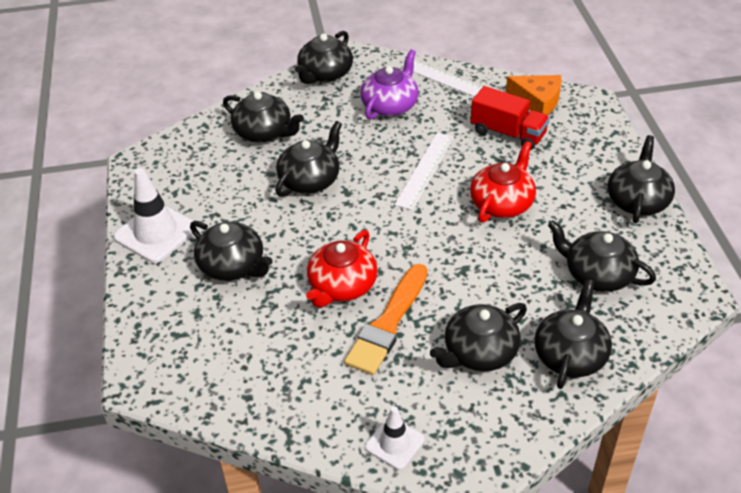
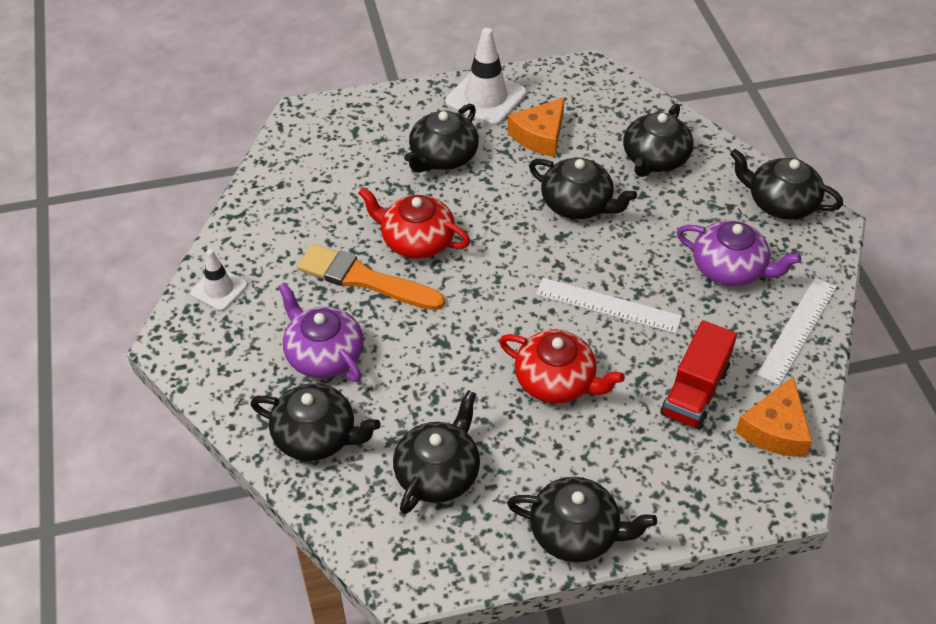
camera: 85 degrees right, 5 degrees up
black teapot [430,303,527,371] -> purple teapot [278,282,364,382]
none -> orange cheese [507,98,565,157]

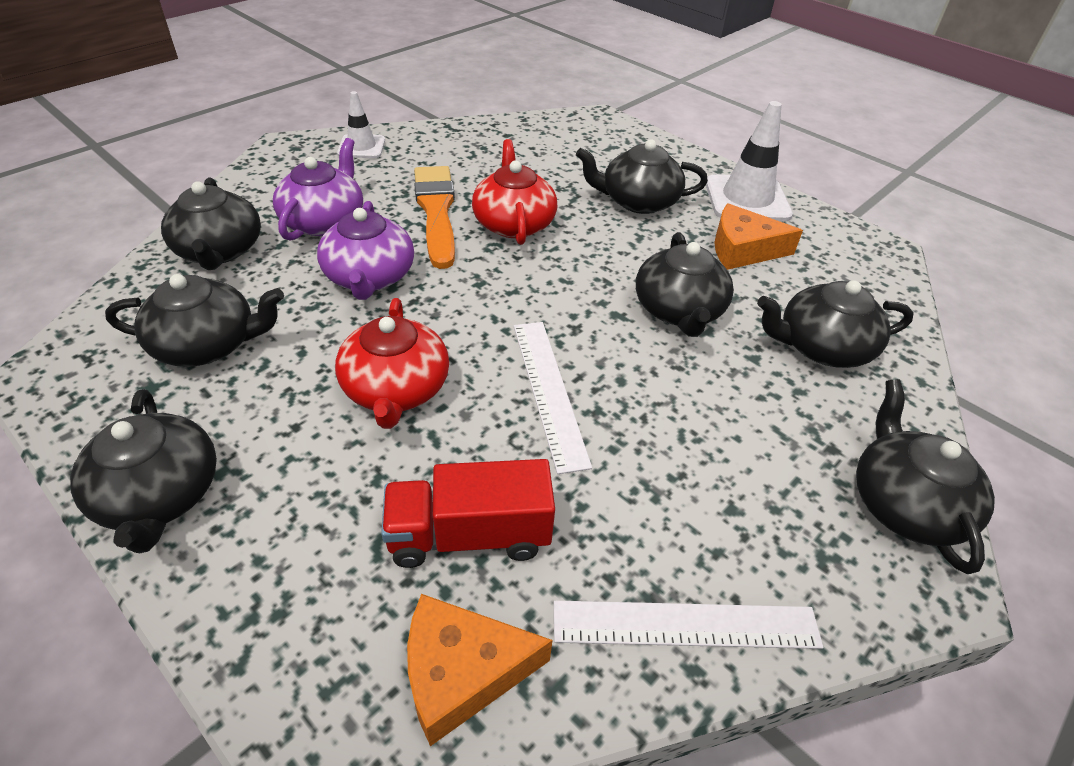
camera: 55 degrees right, 5 degrees down
purple teapot [677,221,801,286] -> purple teapot moved to [317,201,414,300]

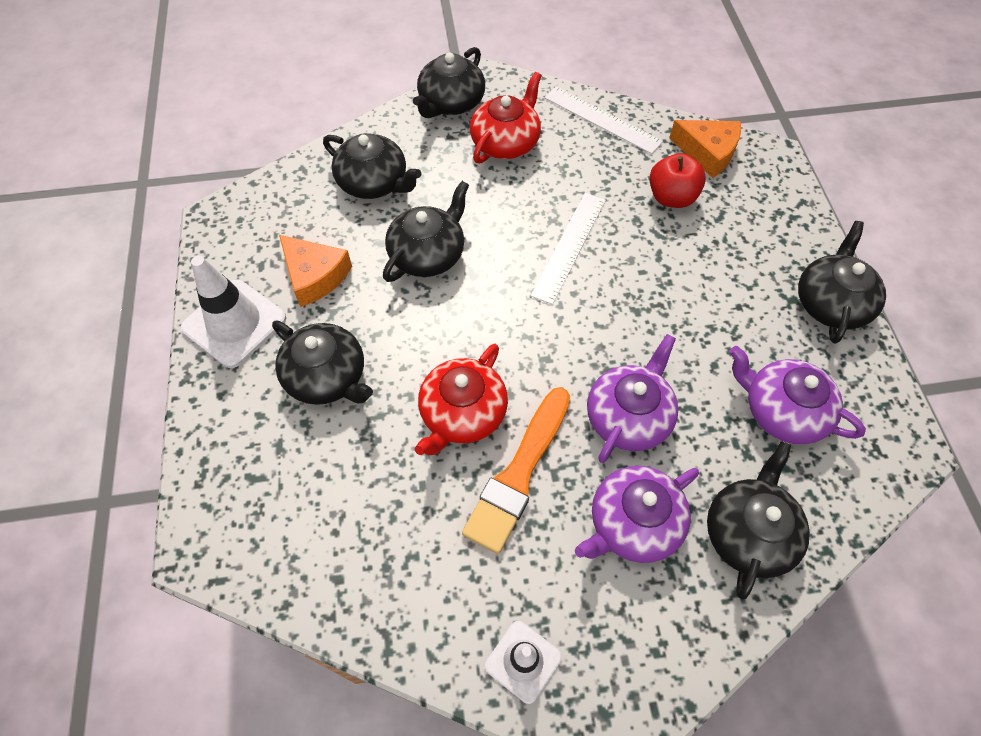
camera: 140 degrees left, 15 degrees up
black teapot [105,274,284,367] -> purple teapot [729,346,866,444]
red teapot [335,298,449,429] -> red teapot moved to [470,72,542,164]
red truck [381,459,555,568] -> red apple [649,153,706,208]

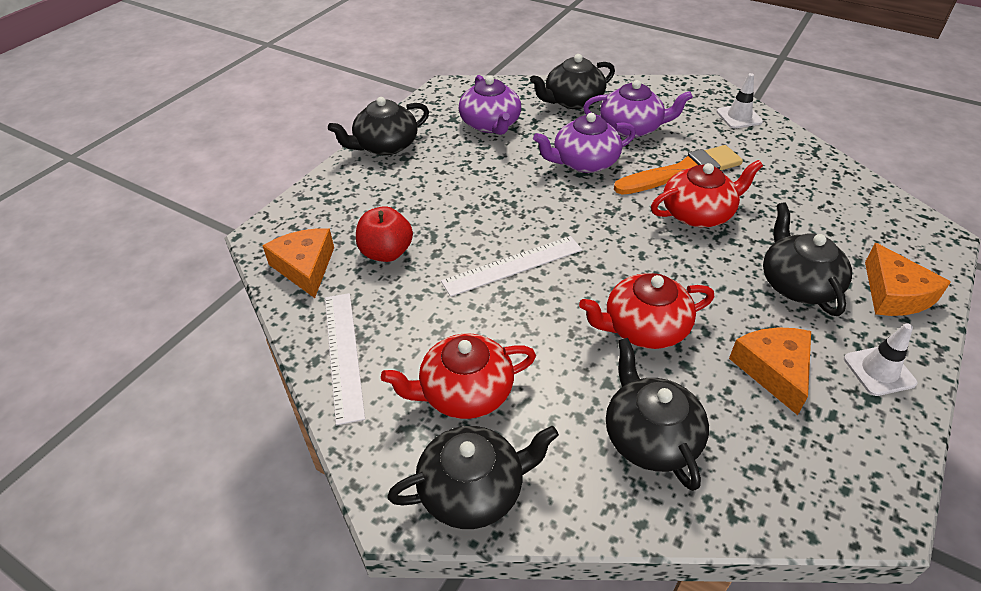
camera: 140 degrees left, 15 degrees down
white traffic cone [181,256,286,368] -> white traffic cone [844,323,918,396], size x0.59
black teapot [383,181,469,282] -> red teapot [579,273,714,349]
none -> orange cheese [865,243,951,316]

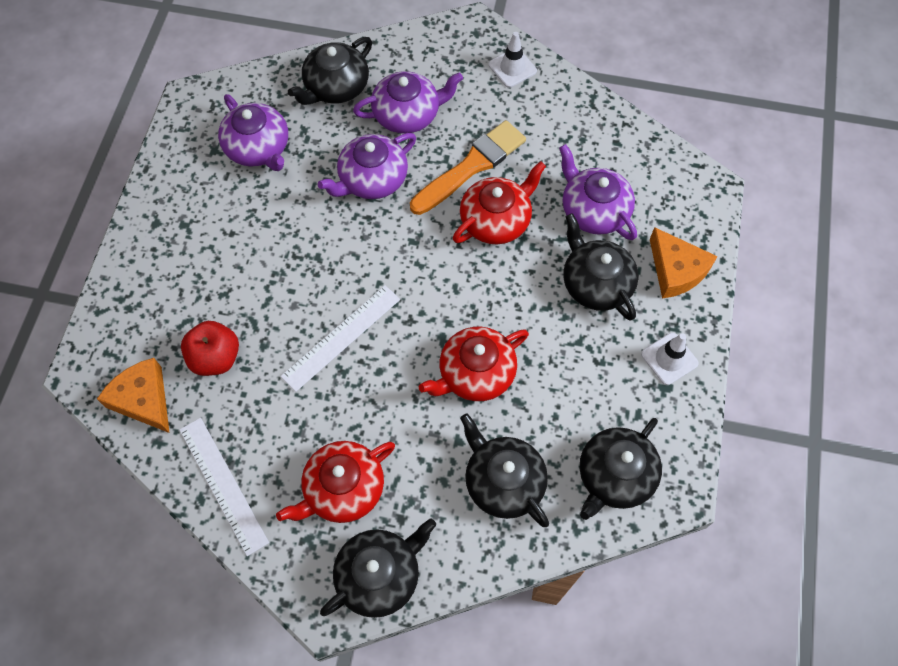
camera: 20 degrees left, 20 degrees up
black teapot [328,97,429,155] -> black teapot moved to [580,418,662,520]
orange cheese [729,327,811,415] -> none
none -> purple teapot [559,144,637,240]

